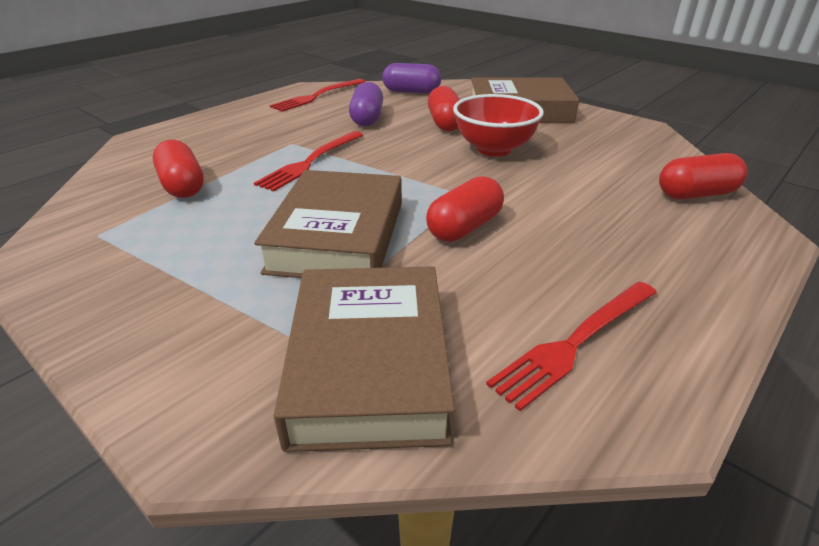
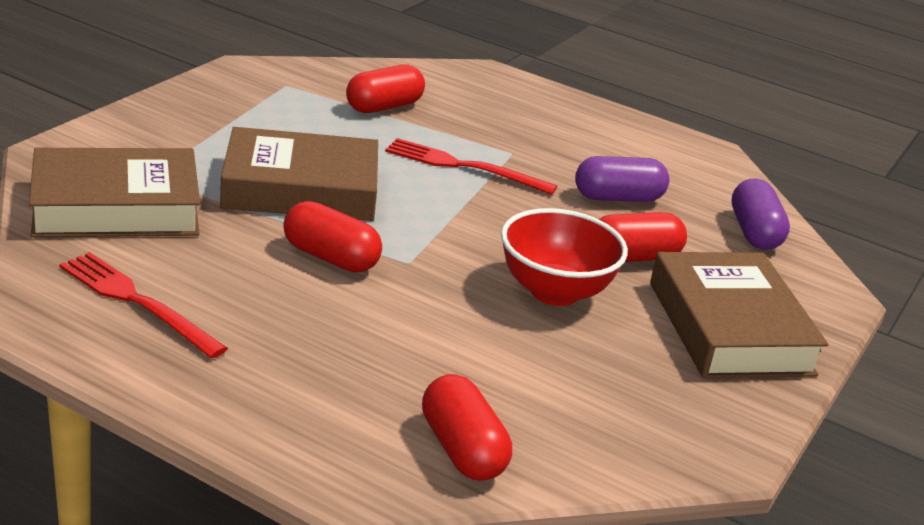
camera: 75 degrees right, 5 degrees down
red fork [270,79,365,112] -> none

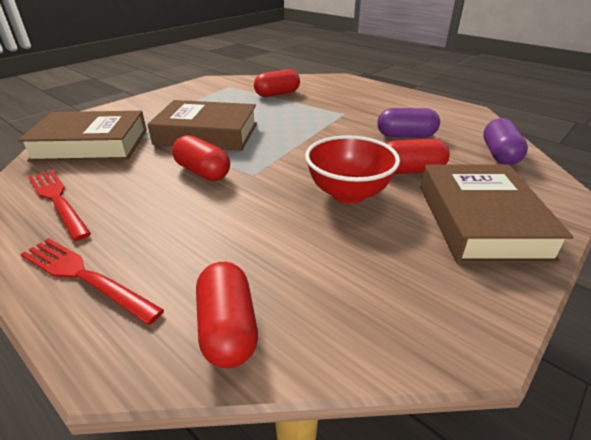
camera: 15 degrees right, 5 degrees up
red fork [385,138,557,195] -> red fork moved to [20,238,164,325]

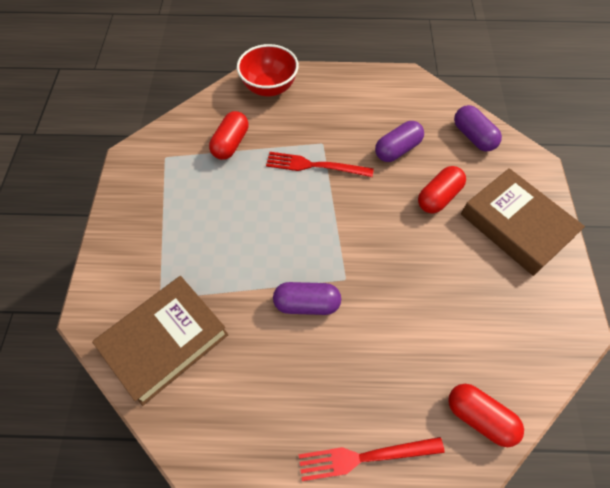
camera: 40 degrees left, 25 degrees up
red fork [28,170,91,241] -> red fork moved to [266,152,374,177]
brown book [147,100,257,151] -> none
red capsule [172,135,230,181] -> purple capsule [273,282,341,315]
red bowl [305,135,400,204] -> red bowl moved to [237,44,299,97]

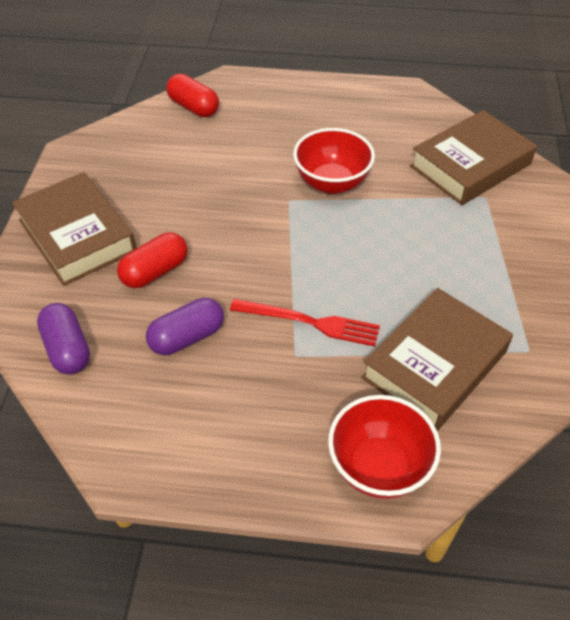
camera: 175 degrees left, 10 degrees down
red capsule [209,111,249,160] -> brown book [361,288,513,431]
purple capsule [273,282,341,315] -> red bowl [293,128,375,194]
red fork [299,437,445,481] -> none

